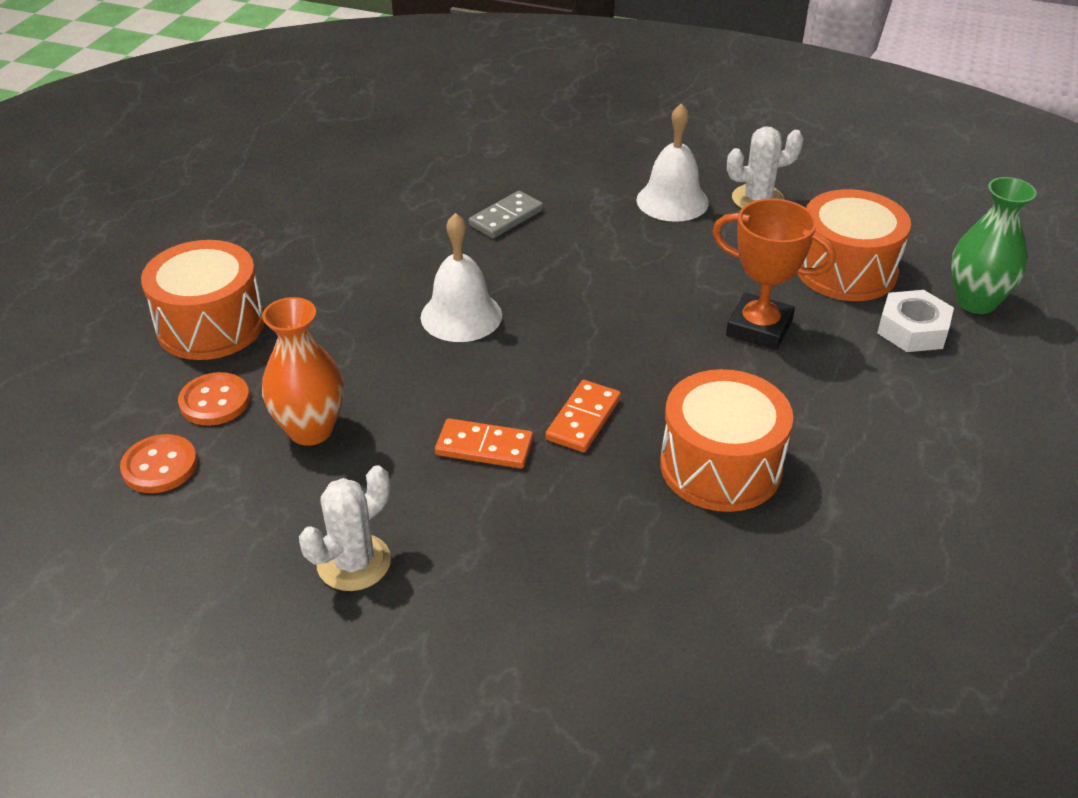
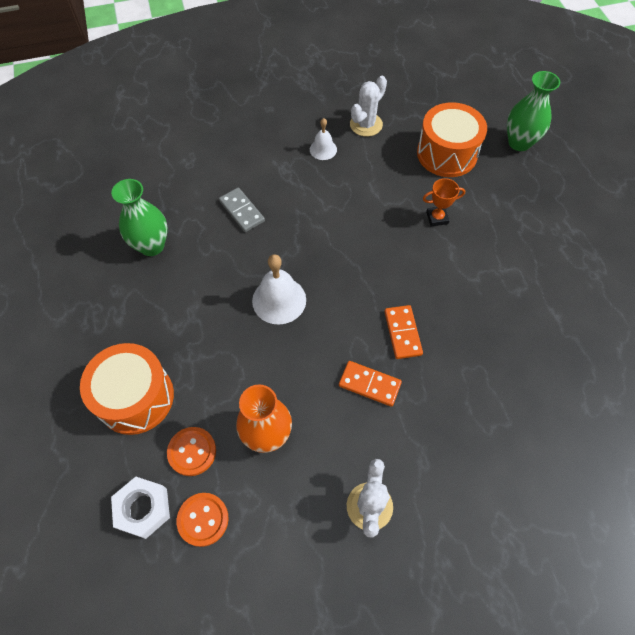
camera: 35 degrees left, 20 degrees up
orange domino [435,418,533,468] -> orange domino turned 45 degrees clockwise [339,361,402,407]
grey domino [469,191,543,238] -> grey domino turned 45 degrees counterclockwise [219,188,265,232]
white bell [637,103,709,222] -> white bell [310,118,337,160], size x0.59
orange drum [660,369,793,512] -> none
orange trophy [712,199,836,350] -> orange trophy [423,178,465,226], size x0.57
white nut [877,290,954,352] -> white nut moved to [111,477,170,539]
none -> green vase [111,179,168,256]

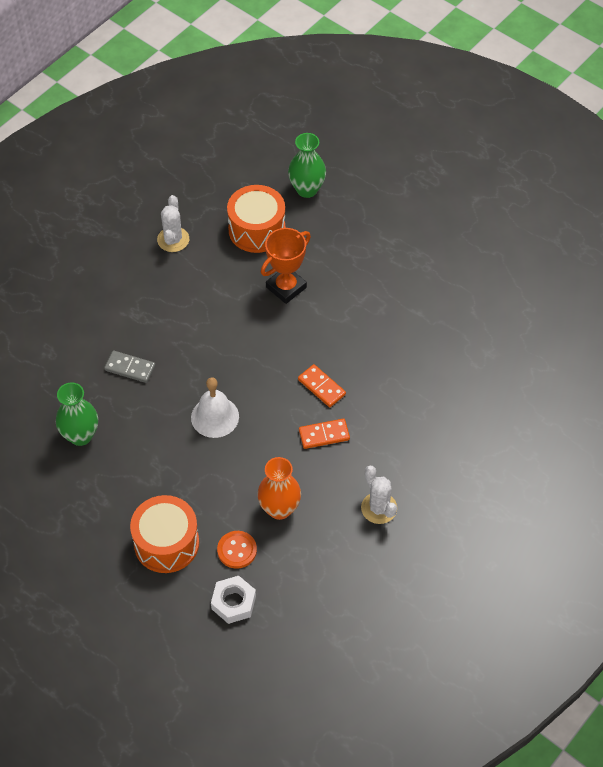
camera: 35 degrees left, 5 degrees down
orange button [177,493,229,547] -> none
white bell [310,118,337,160] -> none
orange trophy [423,178,465,226] -> orange trophy [261,228,311,304], size x1.75

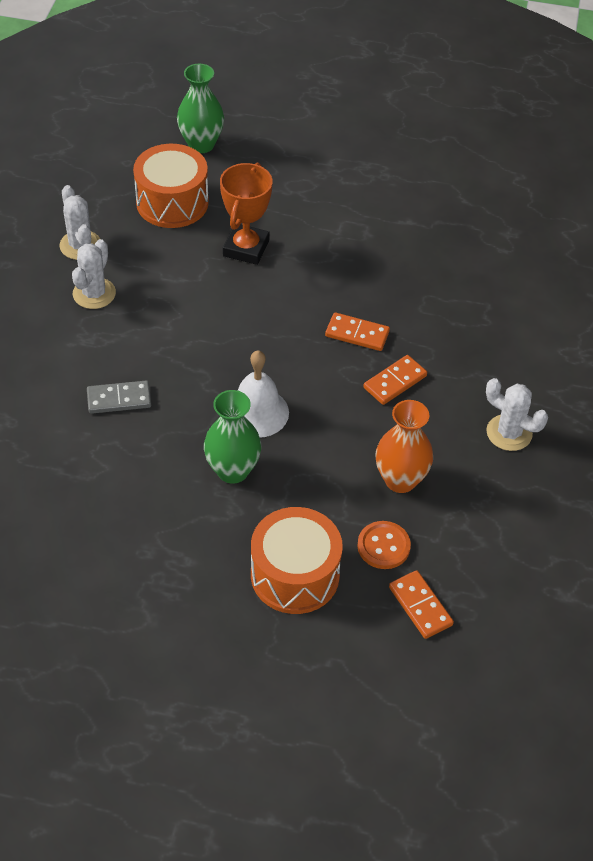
camera: 30 degrees left, 5 degrees down
green vase [56,382,98,446] -> green vase moved to [204,390,261,484]
white nut [211,576,256,624] -> orange domino [389,570,454,639]
none -> white cactus [72,239,116,309]

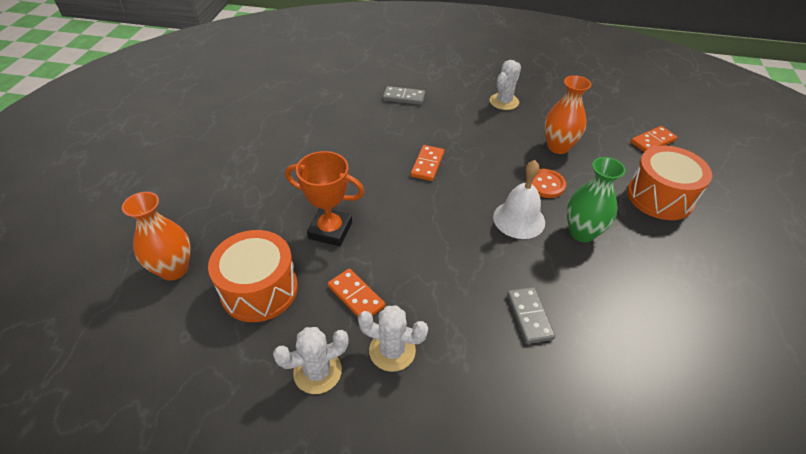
camera: 90 degrees left, 5 degrees down
green vase [177,64,224,153] -> orange vase [122,192,191,281]
orange button [357,521,411,569] -> orange button moved to [532,169,566,198]
orange domino [363,355,427,405] -> orange domino moved to [328,269,385,317]
none -> grey domino [383,86,425,105]

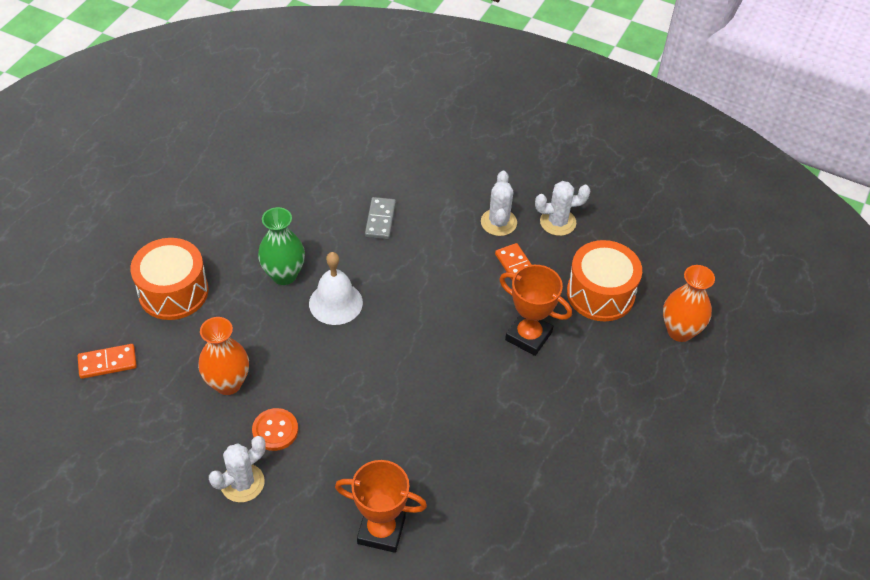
camera: 165 degrees left, 5 degrees up
white cactus [358,305,428,372] -> white cactus turned 60 degrees clockwise [481,171,517,236]
grey domino [383,86,425,105] -> orange trophy [335,460,427,553]
orange domino [411,145,444,181] -> none
orange button [532,169,566,198] -> orange button moved to [252,408,298,451]

